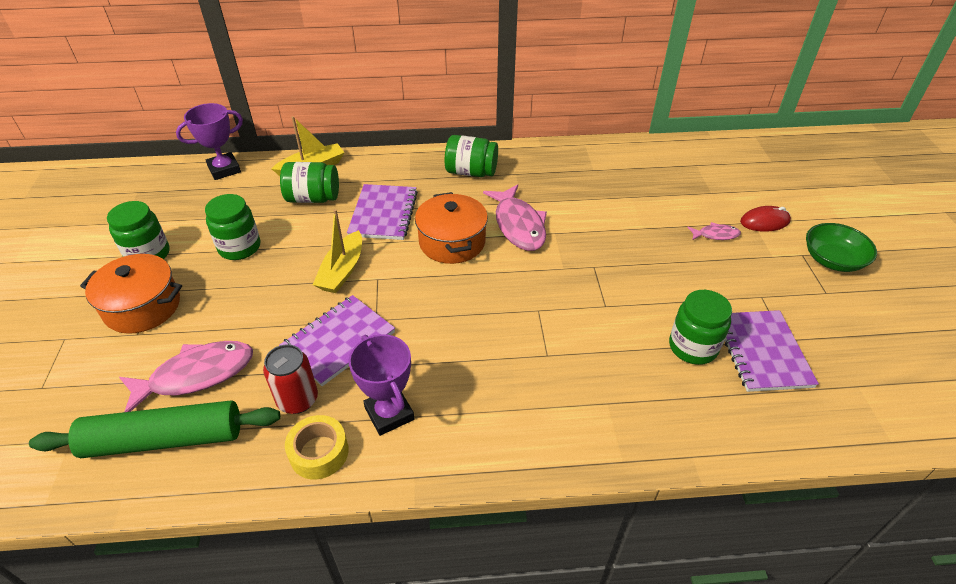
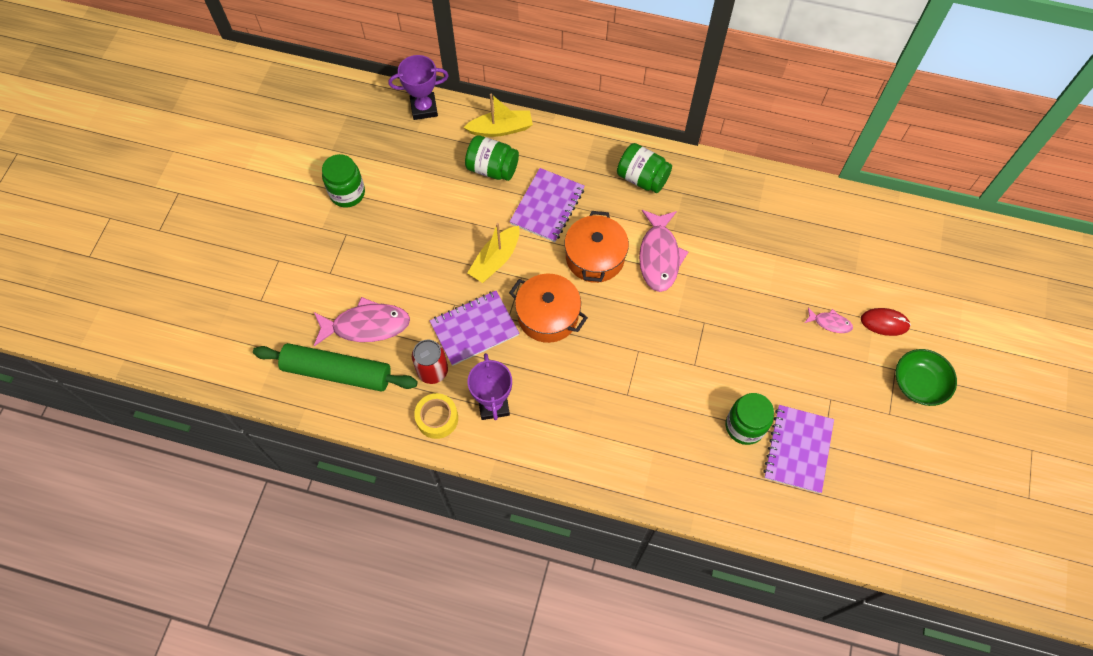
camera: 20 degrees right, 20 degrees up
orange pot [80,254,182,334] -> orange pot moved to [509,274,588,343]
green jar [205,194,260,260] -> none

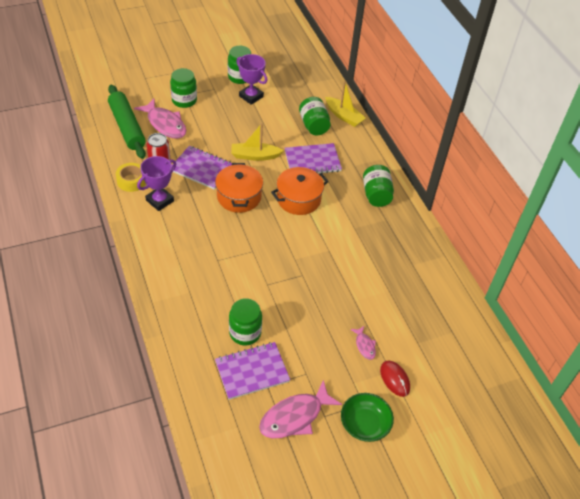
camera: 50 degrees right, 15 degrees down
purple trophy [388,55,449,120] -> purple trophy moved to [236,54,267,105]
pink fish [639,210,688,292] -> pink fish moved to [259,380,342,438]
none -> green jar [170,68,197,108]

